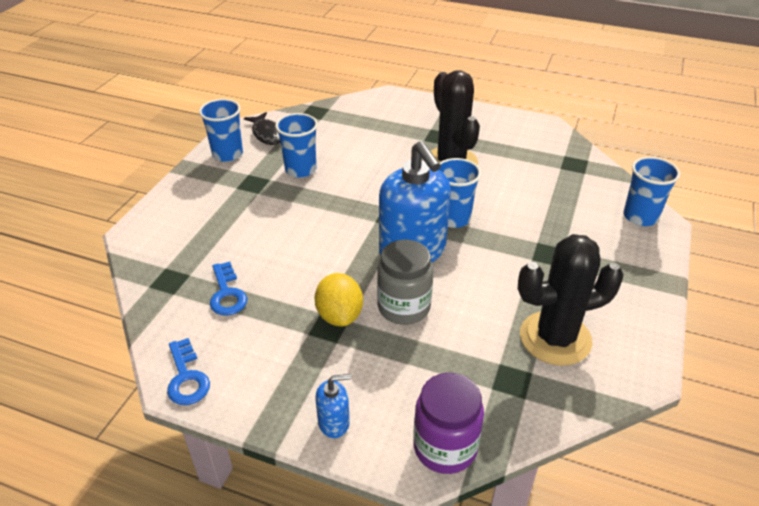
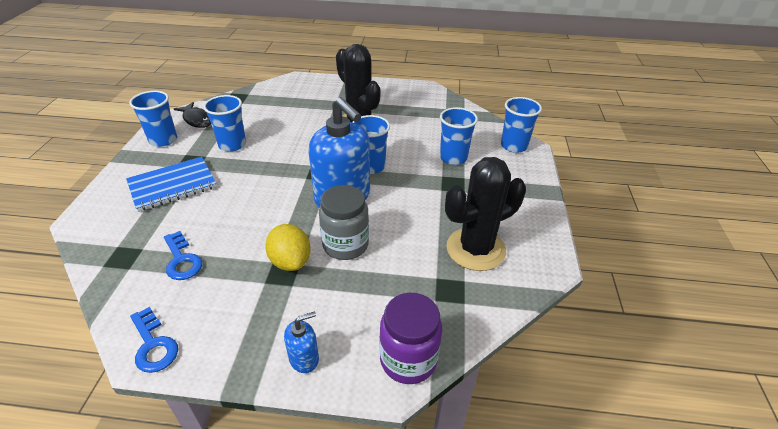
camera: 15 degrees left, 0 degrees up
none -> blue notebook [126,157,217,212]
none -> blue cup [440,107,478,165]

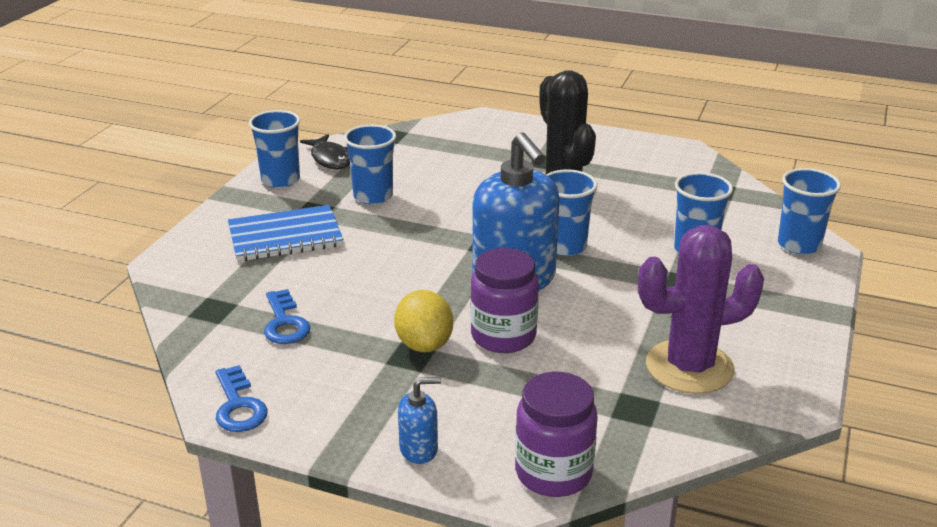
camera: 15 degrees right, 10 degrees down
grey jar [319,185,369,260] -> purple jar [471,248,539,353]
black cactus [445,157,526,271] -> purple cactus [638,225,764,394]

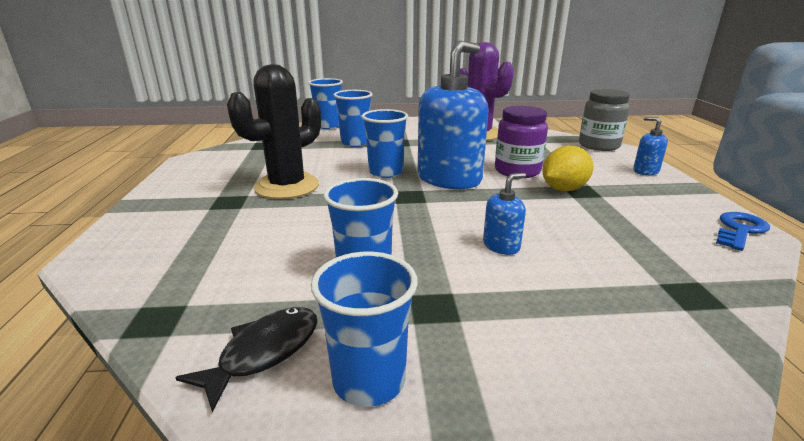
camera: 115 degrees left, 5 degrees down
blue notebook [228,205,343,261] -> none
blue key [264,289,310,344] -> none
purple jar [515,372,598,497] -> grey jar [579,89,630,151]
none -> blue soap dispenser [483,173,526,255]

